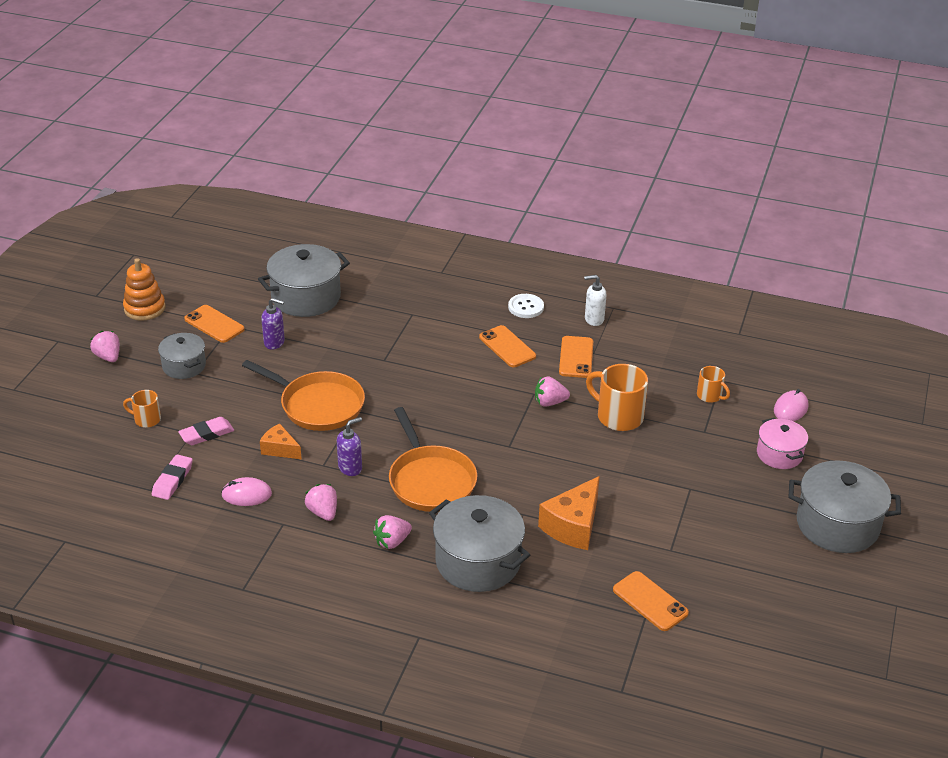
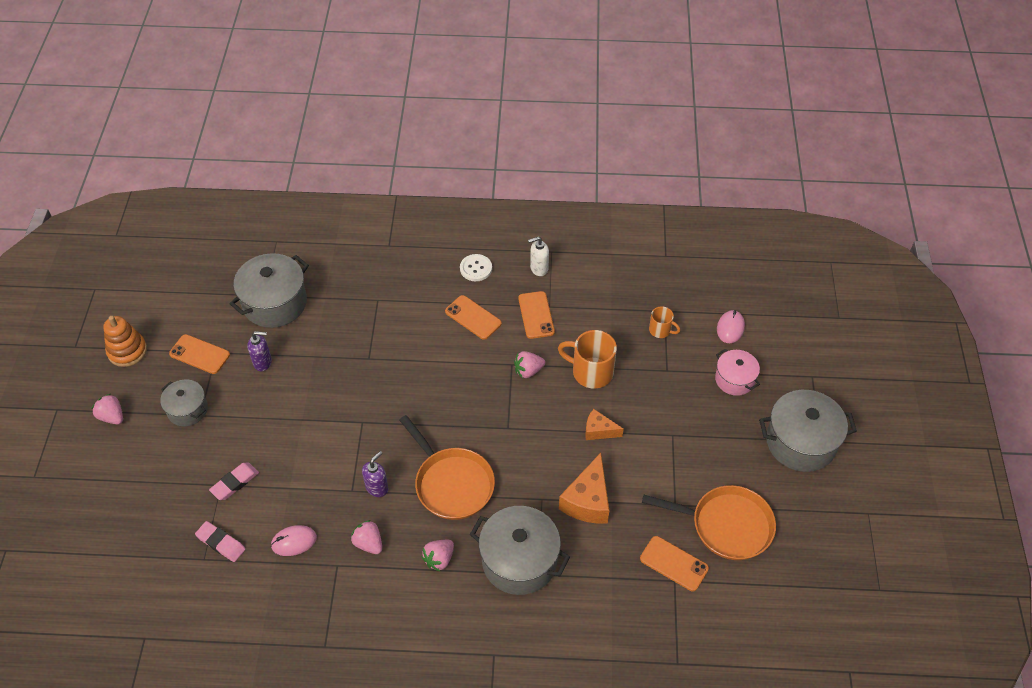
camera: 15 degrees left, 15 degrees up
orange mug [123,390,161,428] -> none
pink eraser [152,454,193,500] -> pink eraser turned 60 degrees counterclockwise [195,521,245,562]
orange pan [242,360,365,431] -> orange pan moved to [642,485,776,560]
orange cheese [260,423,302,460] -> orange cheese moved to [585,409,624,440]

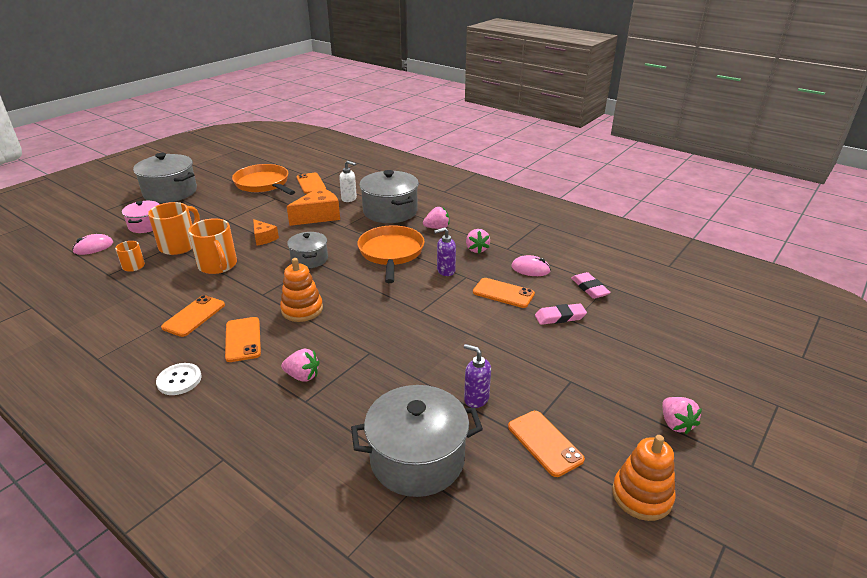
camera: 145 degrees left, 20 degrees down
grey pot [160,380,208,426] -> grey pot moved to [287,232,328,268]
pink strawberry [514,351,545,378] -> pink strawberry moved to [281,349,320,382]
white soap dispenser [528,237,549,276] -> white soap dispenser moved to [339,161,357,202]
none -> orange mug [148,202,200,255]
none -> orange stacking toy [280,258,323,322]
none -> orange phone [473,278,535,308]

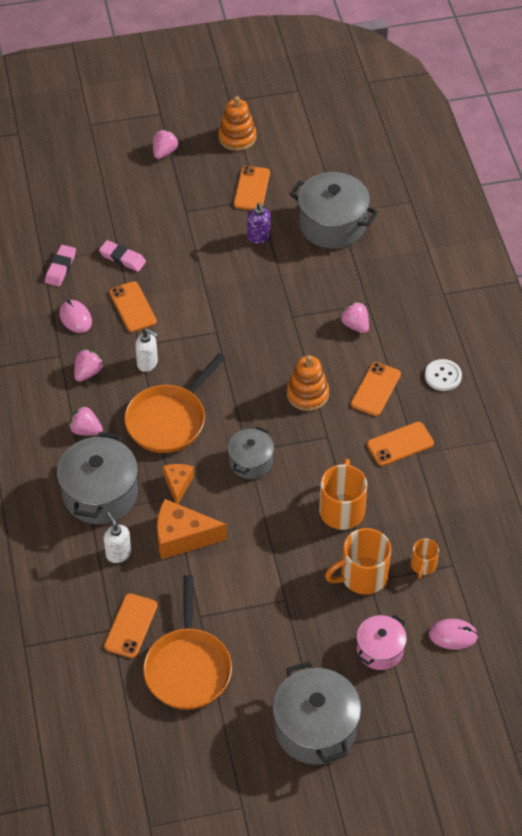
camera: 140 degrees left, 20 degrees up
orange cheese [253,219,279,245] -> orange cheese moved to [163,464,194,504]
purple soap dispenser [434,227,456,276] -> white soap dispenser [135,329,158,372]

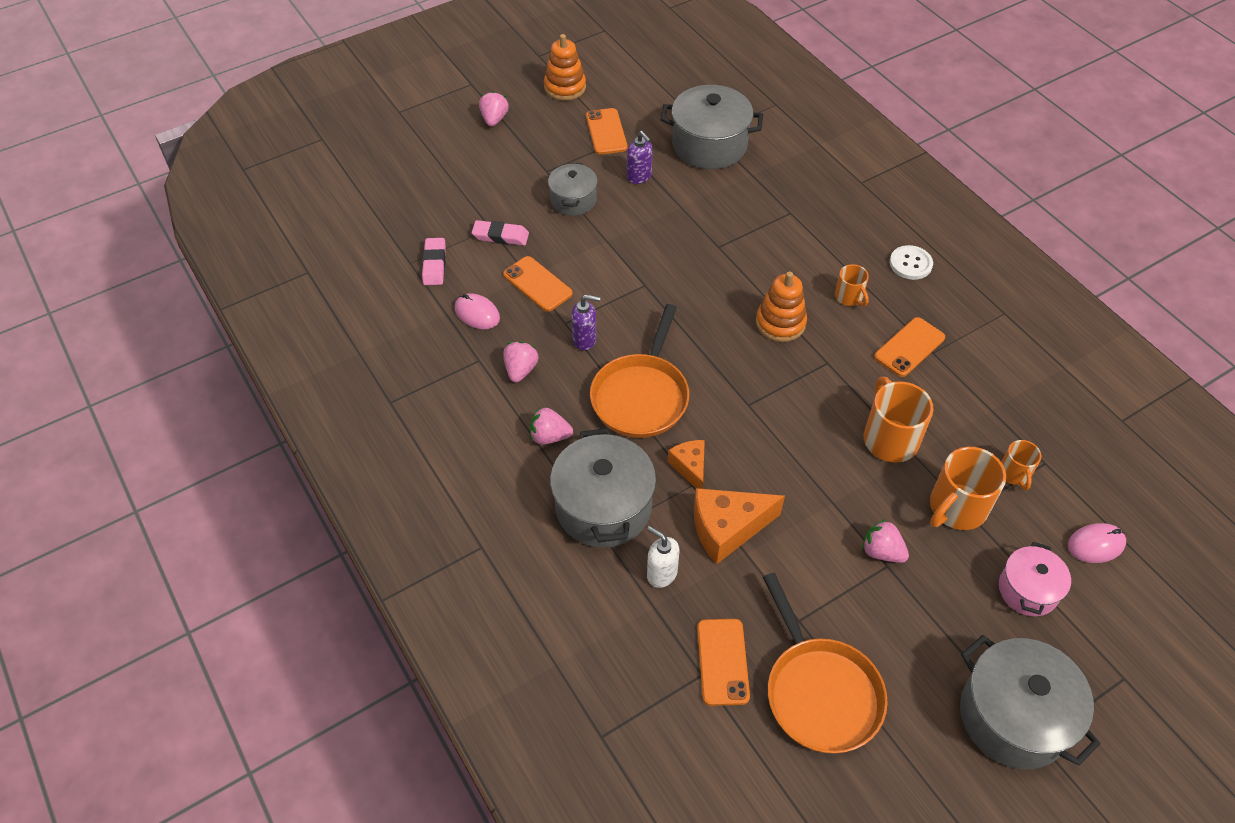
camera: 20 degrees left, 0 degrees up
white soap dispenser [135,329,158,372] -> purple soap dispenser [571,295,600,351]
grey pot [228,427,274,479] -> grey pot moved to [548,163,598,216]
pink strawberry [340,301,369,333] -> pink strawberry moved to [862,519,909,563]
orange phone [351,362,401,416] -> orange mug [835,264,869,306]

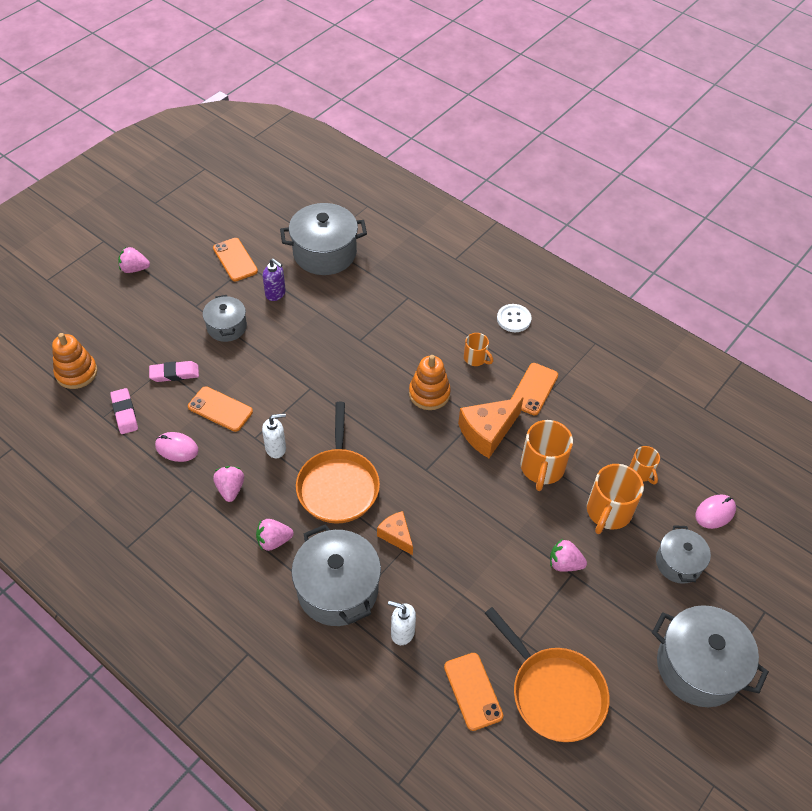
camera: 20 degrees left, 0 degrees up
pink strawberry [479,91,509,126] -> pink strawberry turned 75 degrees counterclockwise [118,247,150,273]
orange stacking toy [544,34,586,101] -> orange stacking toy moved to [52,333,98,389]
purple soap dispenser [571,295,600,351] -> white soap dispenser [262,413,286,458]
orange cheese [694,488,785,564] -> orange cheese moved to [458,397,524,458]
orange mug [864,377,933,463] -> orange mug turned 135 degrees counterclockwise [521,420,573,491]
pink pot [999,542,1071,616] -> grey pot [656,525,711,584]

